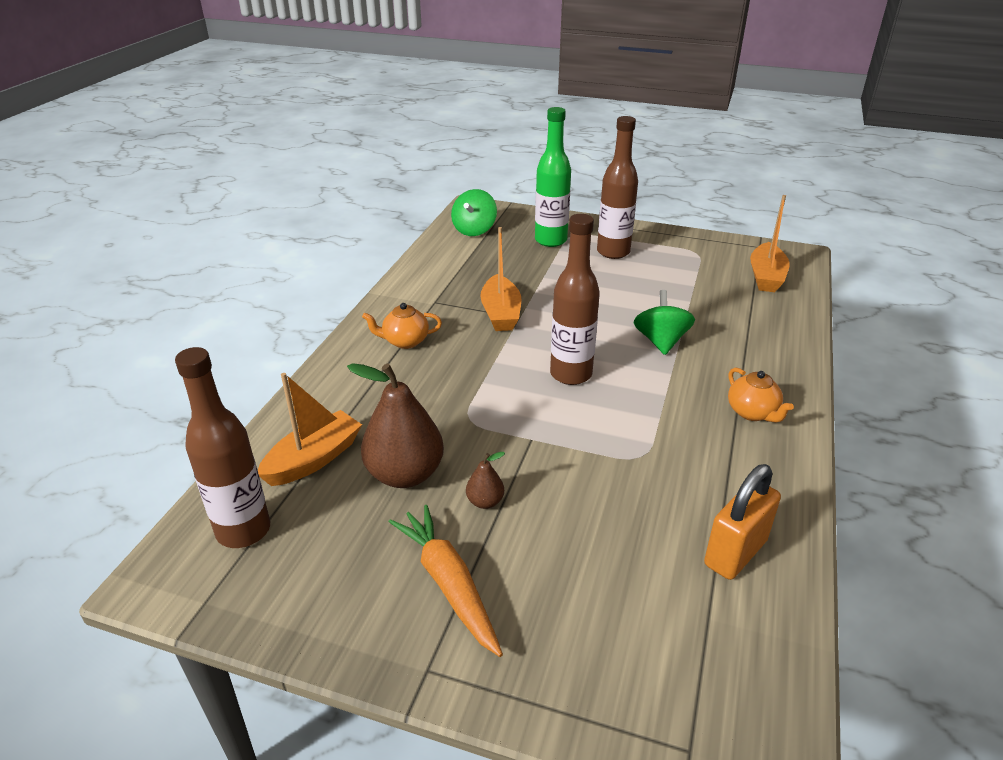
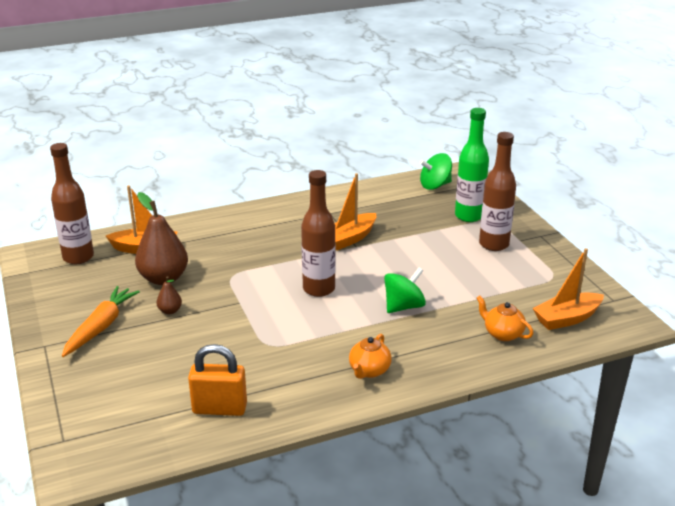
camera: 50 degrees right, 5 degrees down
orange teapot [362,303,442,349] -> orange teapot moved to [477,296,534,341]

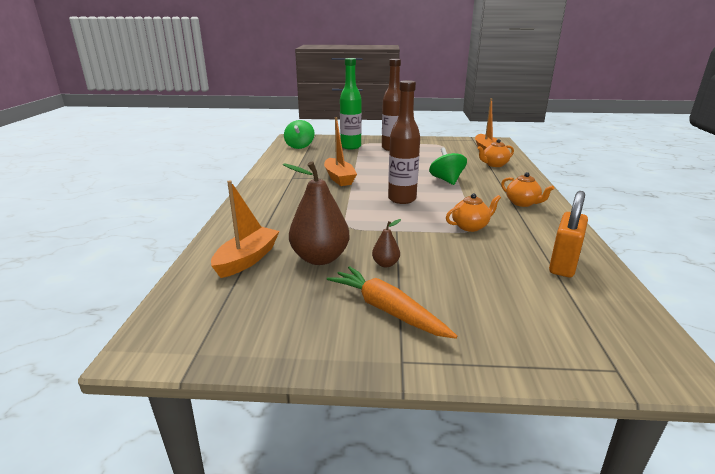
camera: 65 degrees left, 5 degrees down
brown bottle [50,143,94,264] -> none
none -> orange teapot [446,193,501,232]

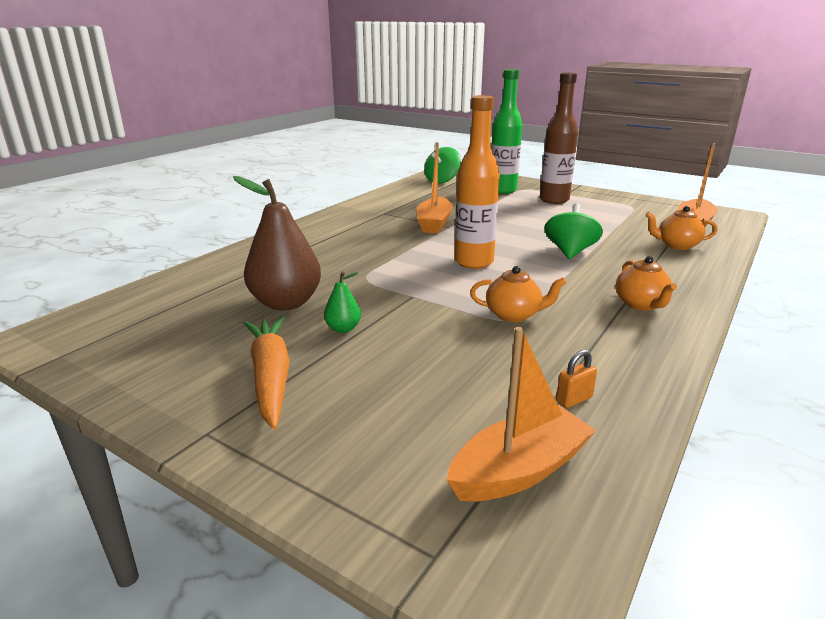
camera: 30 degrees right, 0 degrees up
orange boat [211,180,280,278] -> orange boat moved to [447,327,596,502]
brown pear [372,219,401,267] -> green pear [324,271,361,333]
brown bottle [388,80,420,204] -> orange bottle [454,95,500,269]
orange padlock [549,191,588,277] -> orange padlock [556,350,597,408], size x0.46

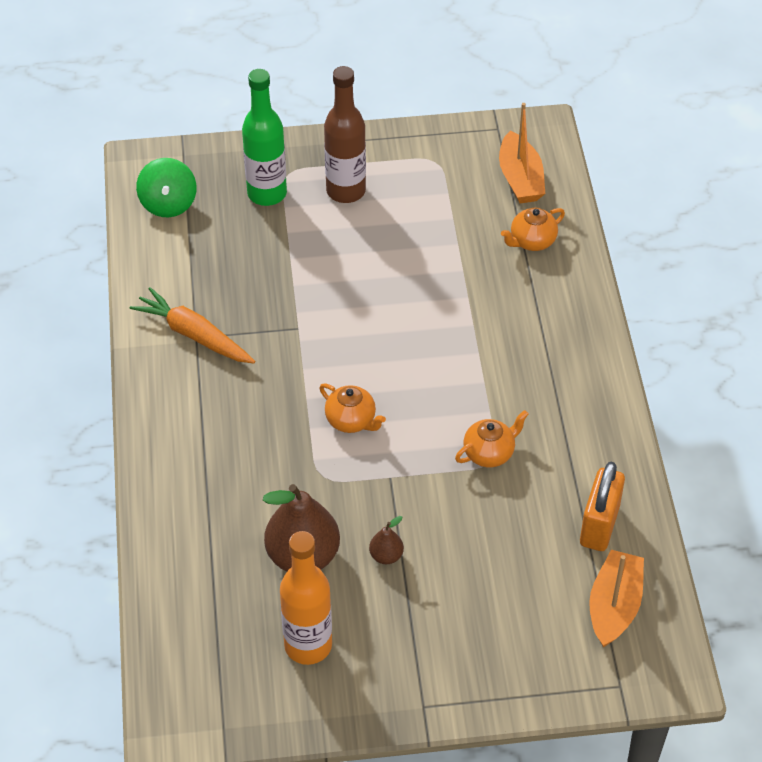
camera: 40 degrees left, 25 degrees up
orange carrot [243,316,290,429] -> orange carrot moved to [129,287,255,363]
green pear [324,271,361,333] -> brown pear [369,516,404,564]
orange boat [417,142,453,233] -> none
orange bottle [454,95,500,269] -> orange bottle moved to [280,531,332,665]
green spinning top [544,203,603,259] -> none
orange padlock [556,350,597,408] -> orange padlock [580,462,625,551], size x2.19
orange teapot [615,256,677,311] -> orange teapot moved to [319,383,386,433]

